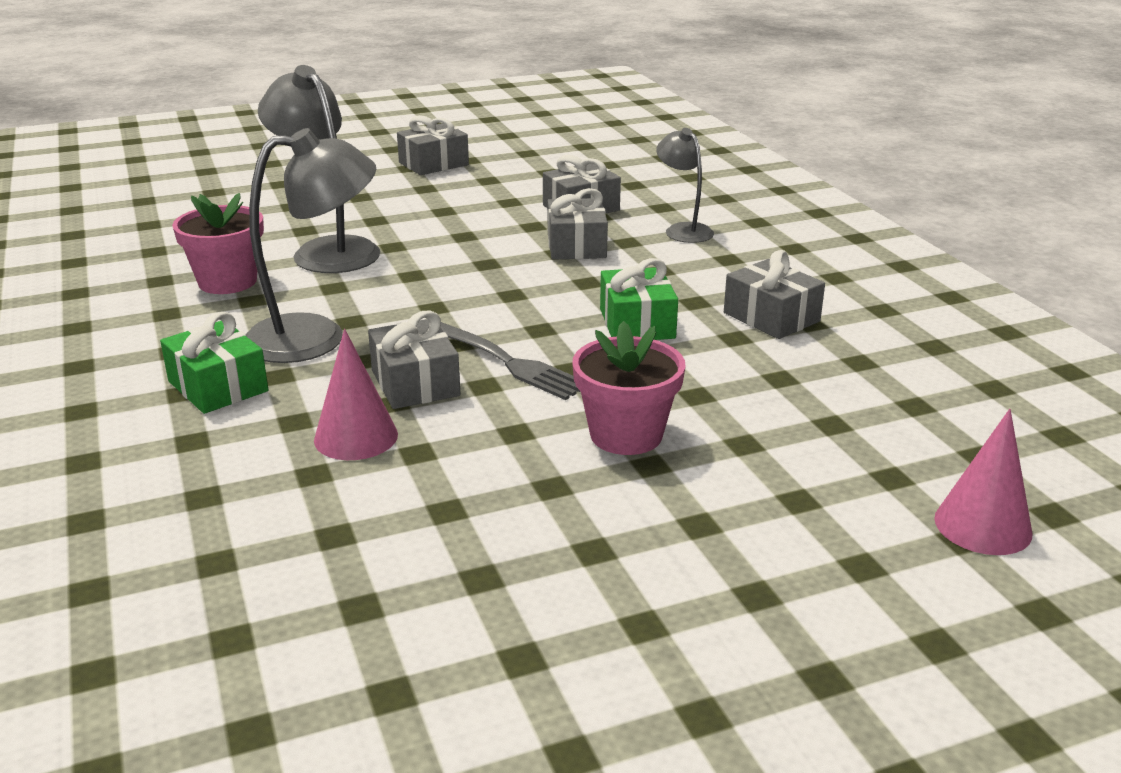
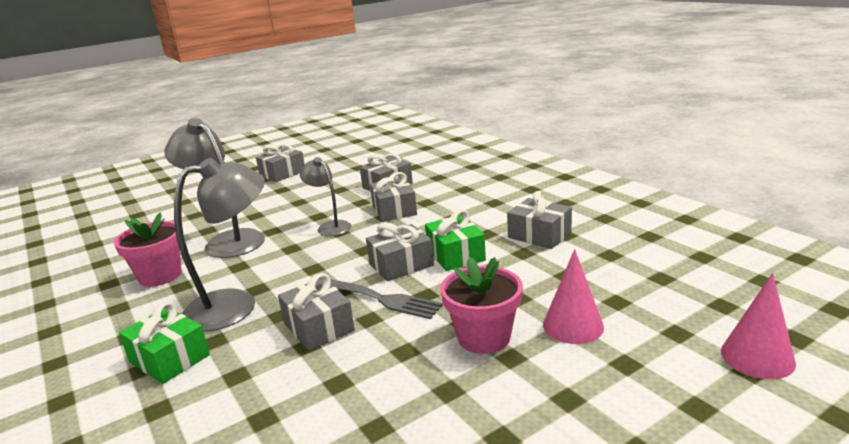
camera: 10 degrees left, 5 degrees down
pink cone [314,329,398,460] -> pink cone moved to [543,249,604,344]
grey lamp [656,128,714,243] -> grey lamp moved to [300,157,352,236]
none -> grey gift [366,222,434,281]

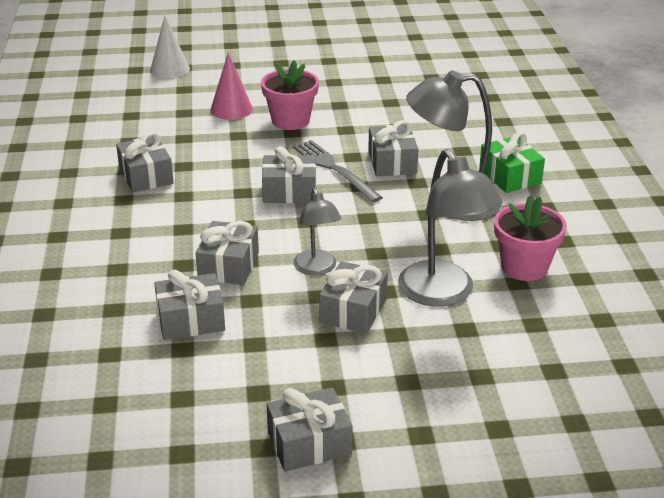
camera: 155 degrees left, 10 degrees up
green gift [425,210,486,271] -> none
pink cone [721,273,796,379] -> white cone [150,16,190,79]
none -> grey gift [319,261,388,334]

